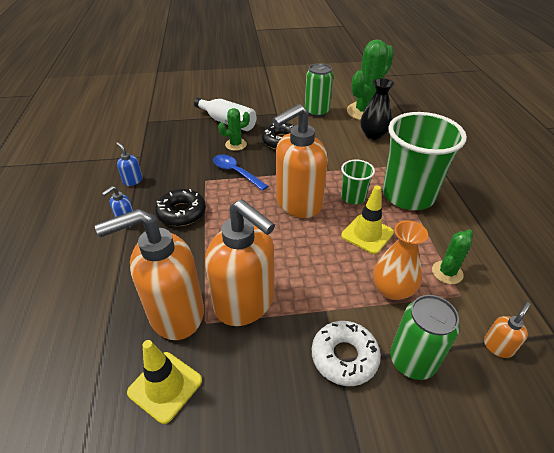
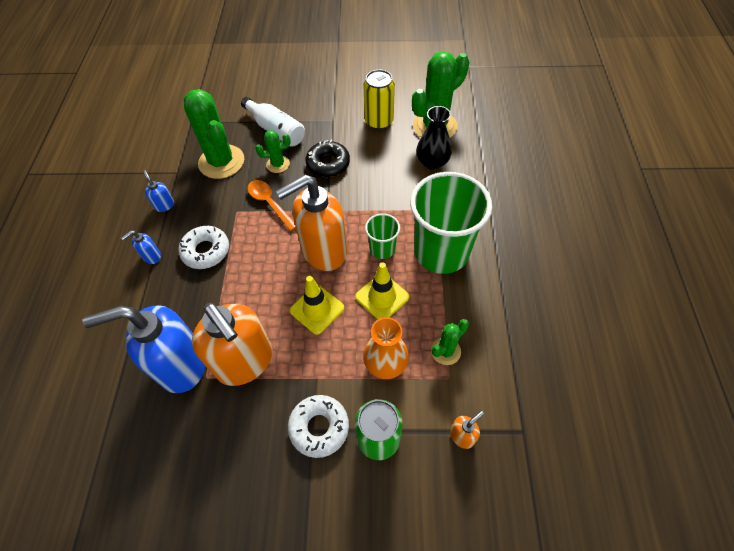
camera: 10 degrees right, 15 degrees up
orange soap dispenser [95,209,204,340] -> blue soap dispenser [82,305,205,393]
yellow traffic cone [127,340,202,424] -> yellow traffic cone moved to [290,276,344,335]
black donut [155,189,206,226] -> white donut [178,226,229,269]
blue spoon [213,154,268,191] -> orange spoon [248,180,296,231]
green can [305,63,333,117] -> yellow can [363,69,395,130]
none -> green cactus [184,89,244,179]

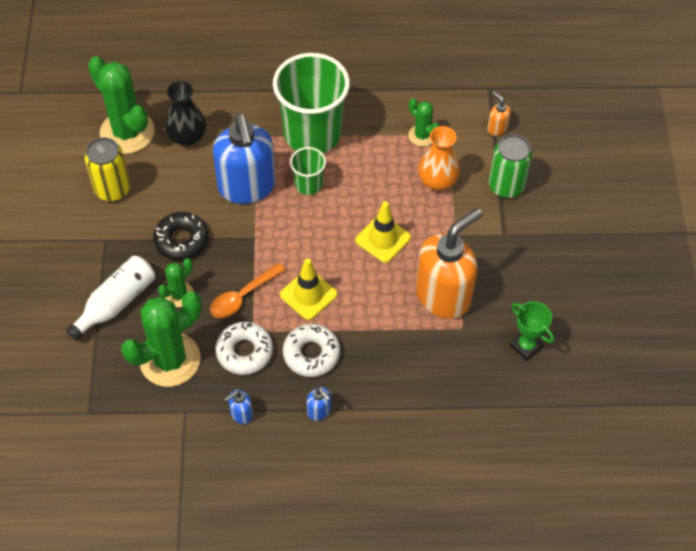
camera: 95 degrees left, 0 degrees up
blue soap dispenser [82,305,205,393] -> blue soap dispenser moved to [213,114,276,204]
green cactus [255,130,291,173] -> green cactus turned 60 degrees clockwise [158,258,194,307]
orange soap dispenser [276,175,347,271] -> none
white donut [288,395,349,458] -> white donut moved to [215,322,273,375]
yellow traffic cone [355,262,409,320] -> yellow traffic cone moved to [280,258,337,320]
none -> green trophy [510,301,554,361]

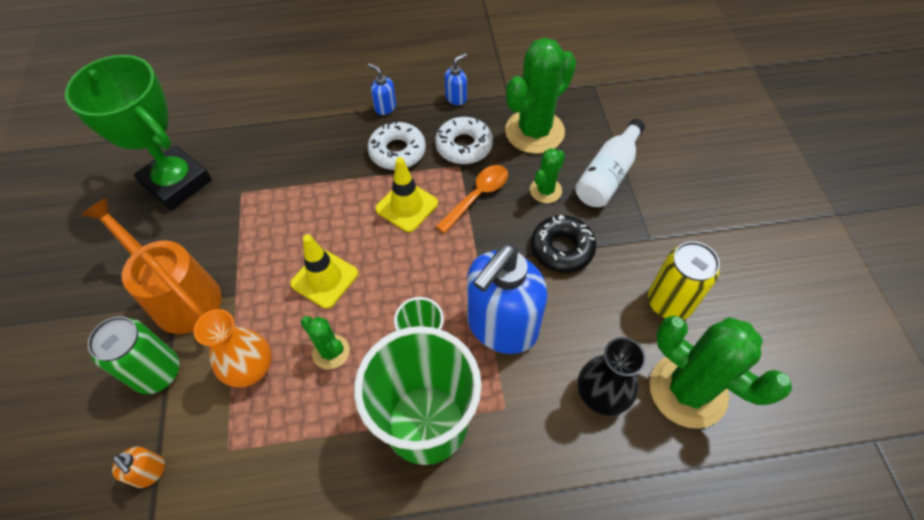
camera: 175 degrees right, 0 degrees up
blue soap dispenser [213,114,276,204] -> blue soap dispenser turned 120 degrees counterclockwise [467,244,548,354]
green cactus [408,98,440,146] -> green cactus moved to [301,316,350,370]
orange soap dispenser [416,208,483,319] -> none
green trophy [510,301,554,361] -> green trophy [65,55,212,210], size x2.02
none -> orange watering can [82,198,222,334]

